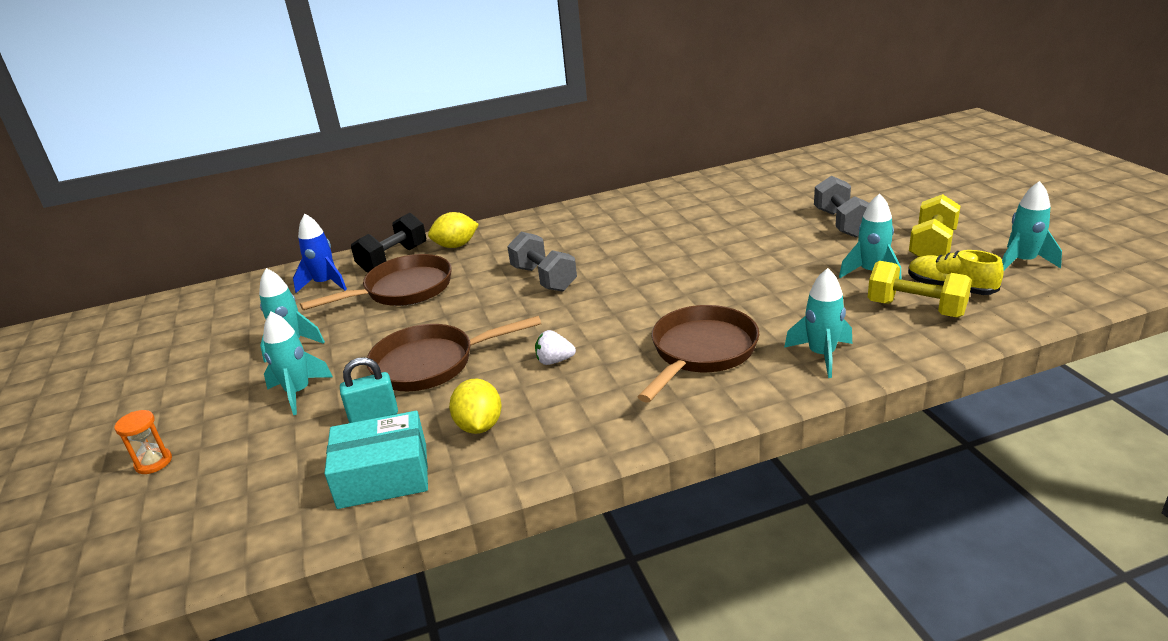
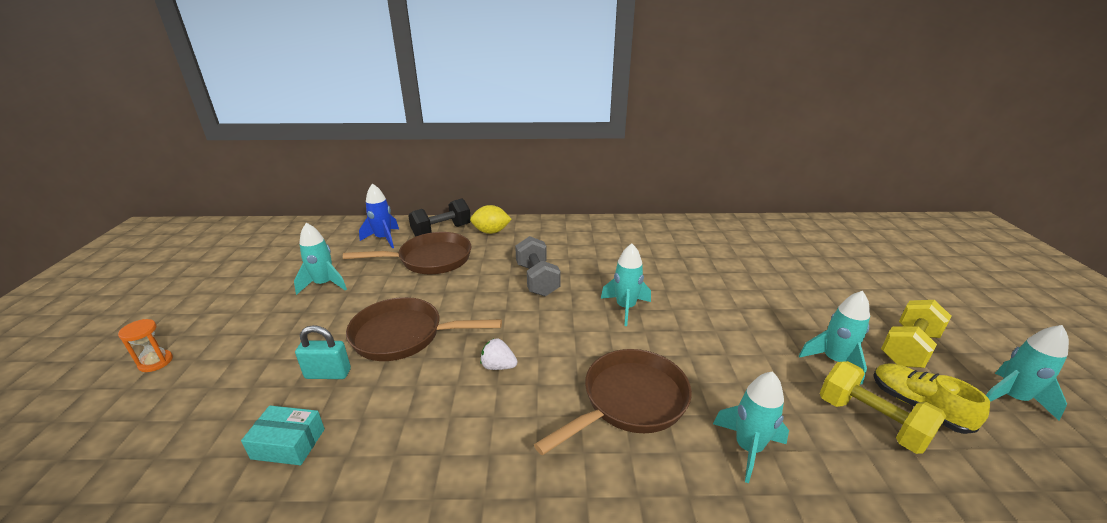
camera: 15 degrees right, 0 degrees up
turquoise rocket [263,312,333,415] -> turquoise rocket moved to [601,243,651,326]
turquoise box [324,411,428,509] -> turquoise box [241,406,325,465], size x0.65
yellow lemon [449,379,502,434] -> none
grey dumbbell [814,176,869,238] -> none

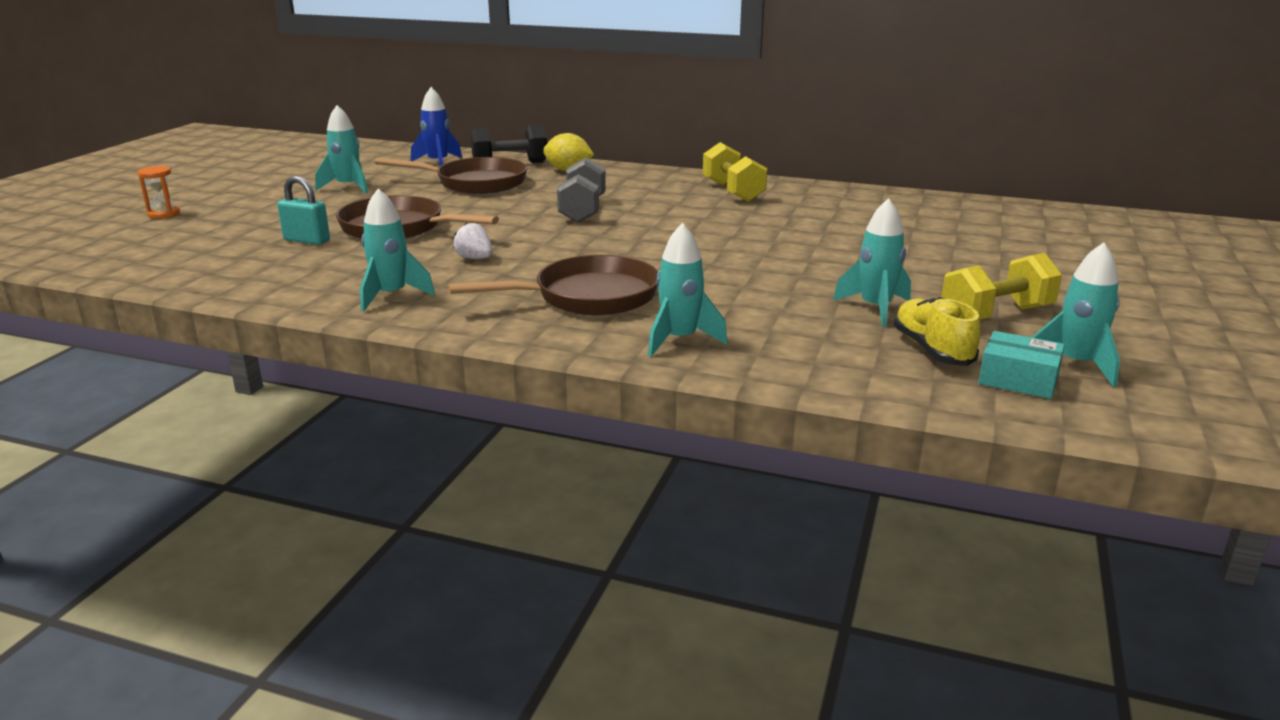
camera: 20 degrees right, 5 degrees down
turquoise box [241,406,325,465] -> turquoise box moved to [978,331,1065,399]
turquoise rocket [601,243,651,326] -> turquoise rocket moved to [360,188,435,312]
yellow dumbbell [820,361,947,454] -> yellow dumbbell moved to [703,142,767,202]

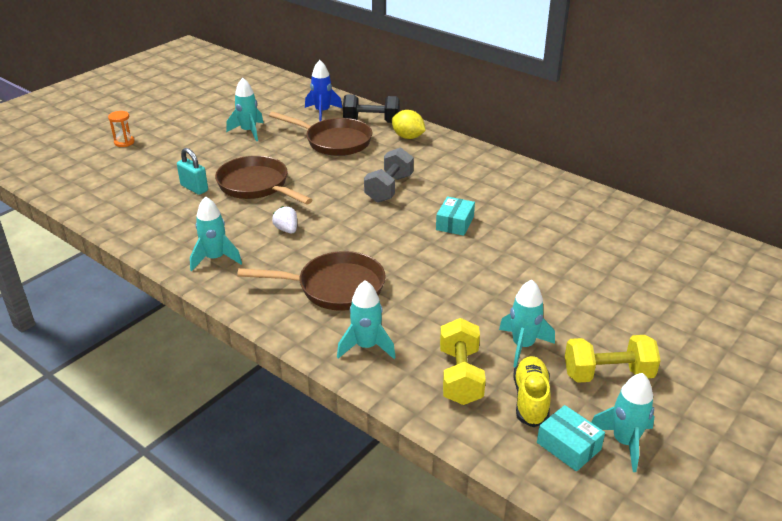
camera: 20 degrees right, 10 degrees up
yellow dumbbell [703,142,767,202] -> yellow dumbbell moved to [440,318,486,405]
none -> turquoise box [436,197,475,236]

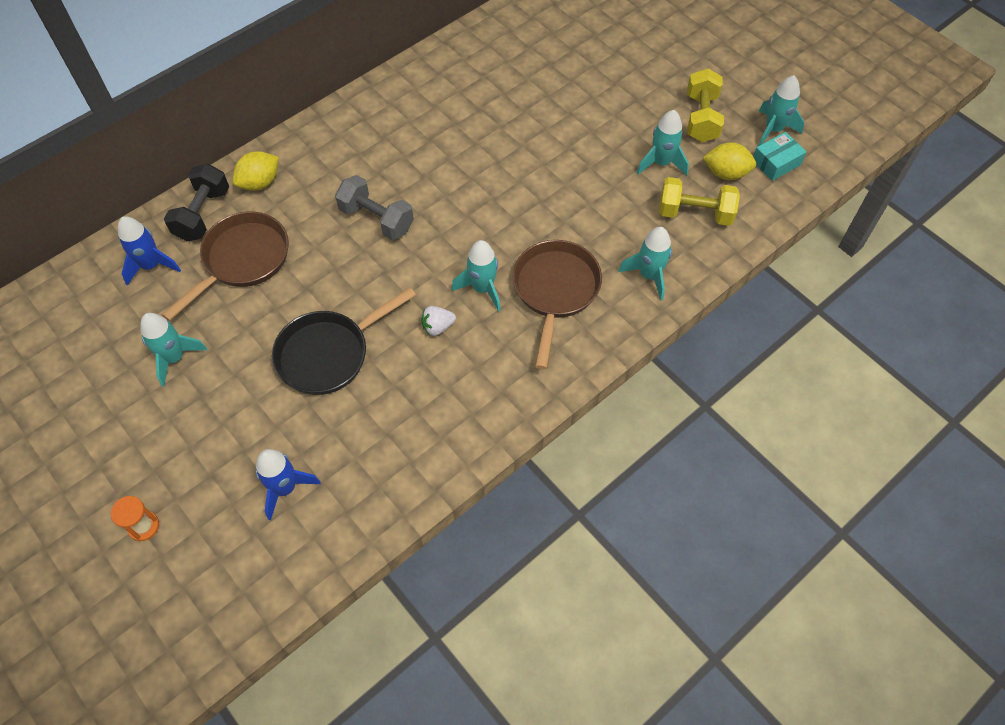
camera: 80 degrees left, 25 degrees up
turquoise padlock [177,148,208,195] -> none
turquoise rocket [190,196,242,271] -> turquoise rocket moved to [452,240,501,312]
brown pan [215,156,313,204] -> black pan [272,287,416,395]
turquoise box [436,197,475,236] -> none
yellow shoe [513,356,551,427] -> yellow lemon [703,142,756,180]
none -> blue rocket [256,449,321,520]

